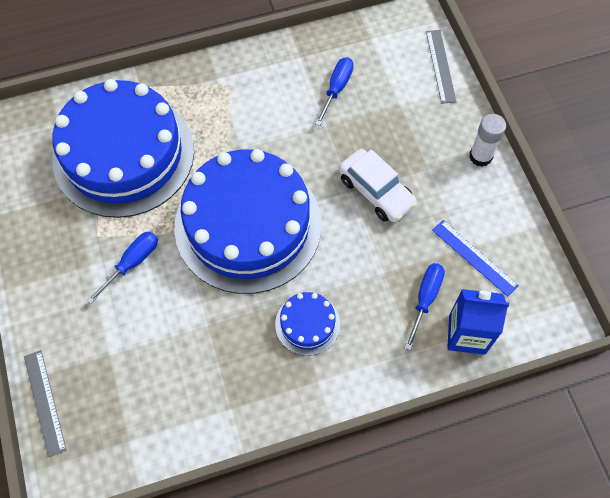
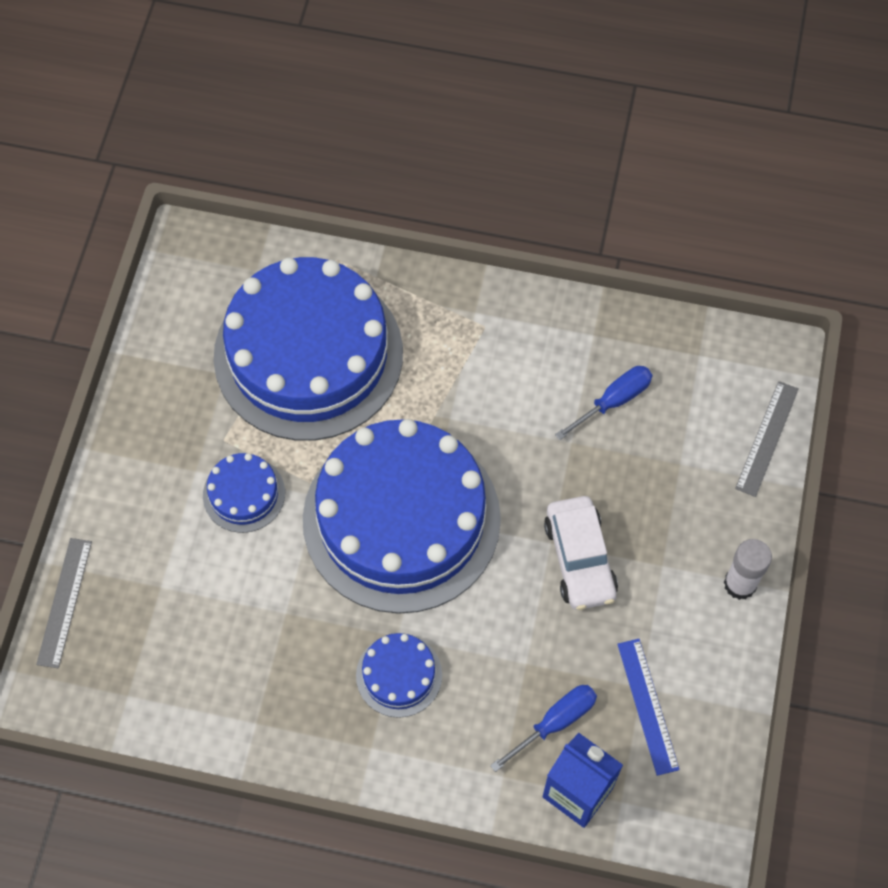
camera: 30 degrees right, 0 degrees up
blue screwdriver [86,231,158,304] -> blue cake [203,453,285,533]

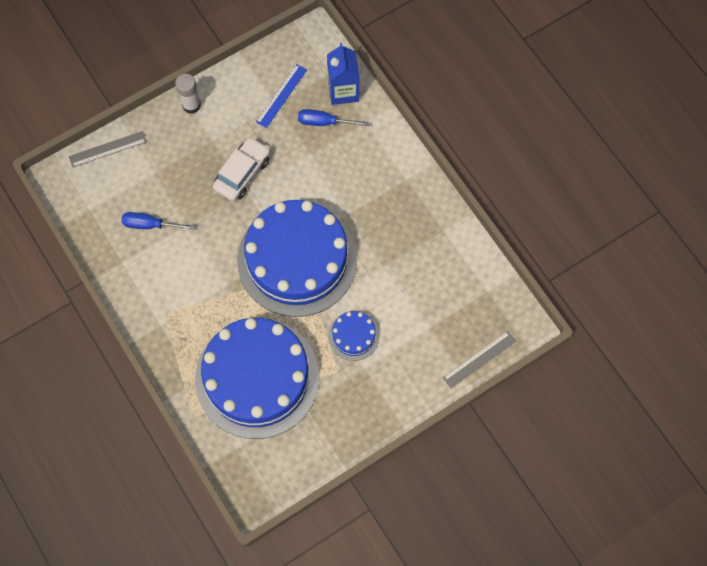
camera: 135 degrees left, 5 degrees up
blue cake [356,633,442,718] -> none

